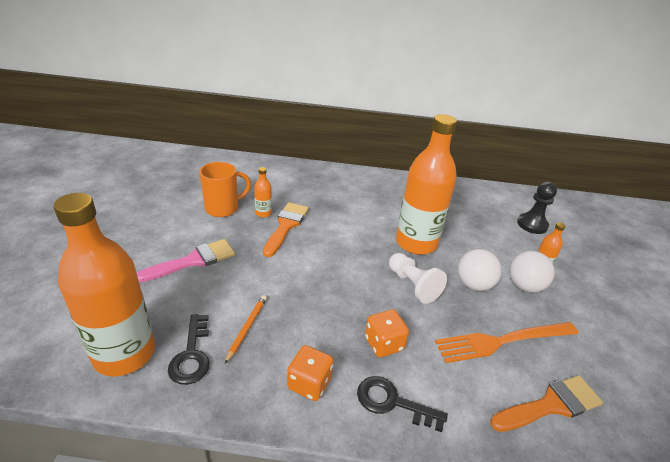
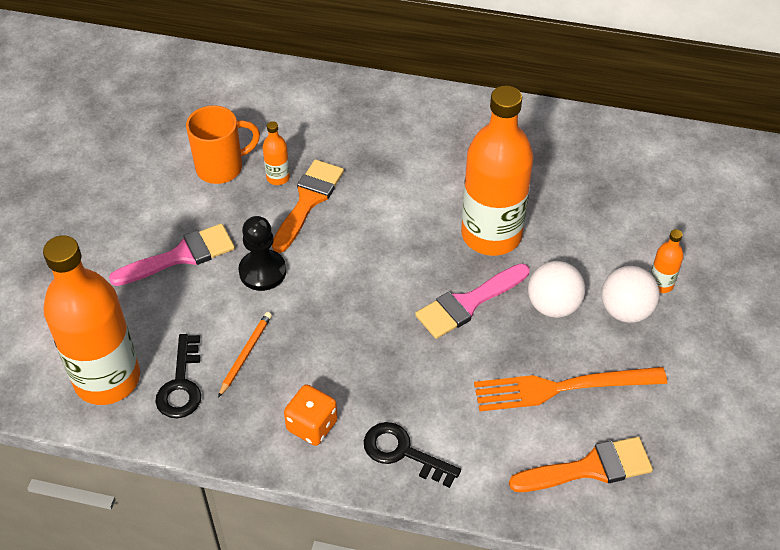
camera: 10 degrees right, 15 degrees up
orange dice [365,309,409,358] -> none
white pawn [389,253,447,304] -> pink brush [415,263,529,339]
black pawn [517,182,557,234] -> black pawn moved to [238,216,286,291]

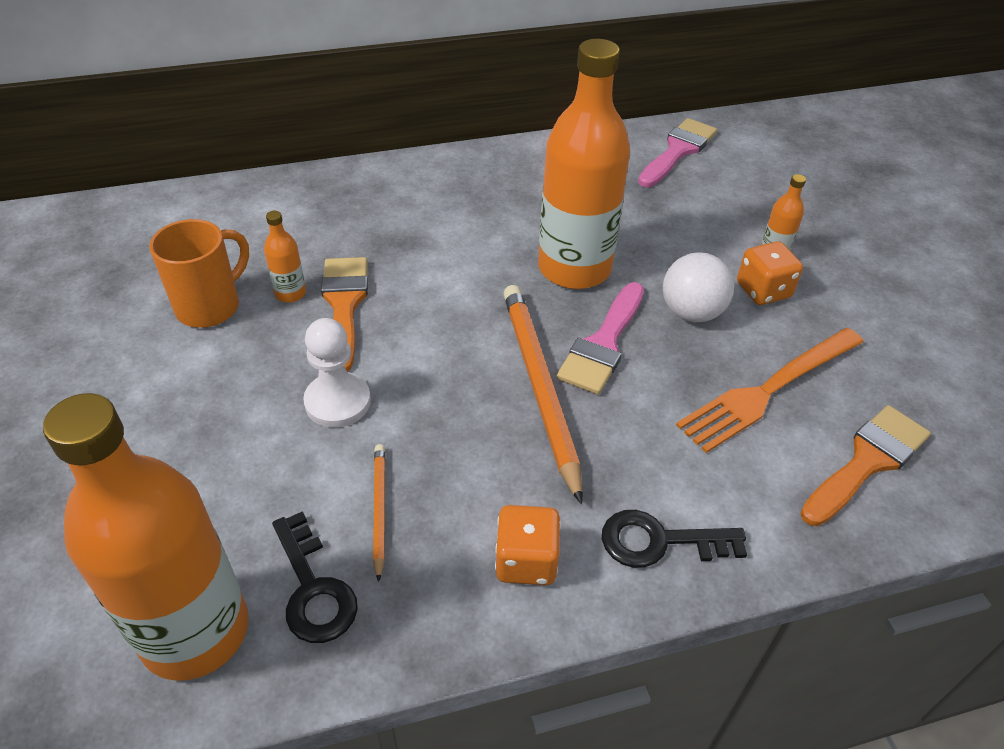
camera: 30 degrees left, 5 degrees down
pink brush [109,223,235,286] -> pink brush moved to [638,118,717,187]
black pawn [238,216,286,291] -> white pawn [303,318,371,428]
white ball [601,266,660,323] -> orange dice [737,241,803,305]
none -> orange pencil [503,285,583,504]

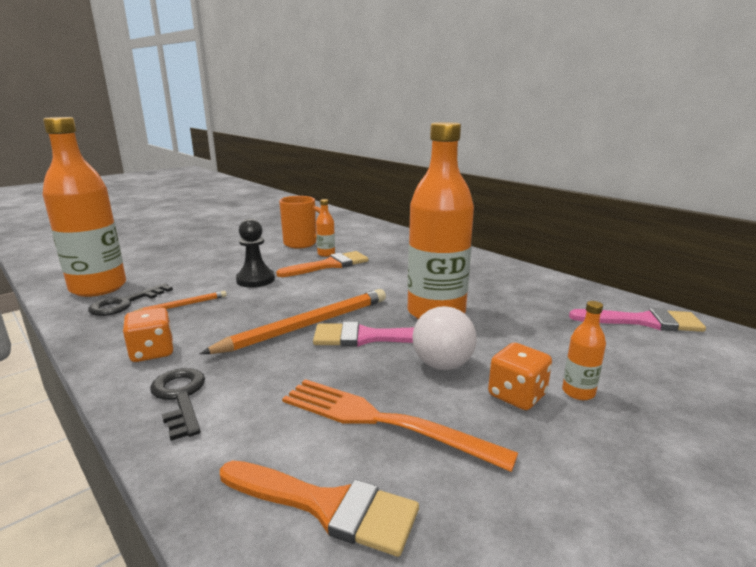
camera: 65 degrees right, 25 degrees down
white pawn [303,318,371,428] -> black pawn [236,219,275,288]

